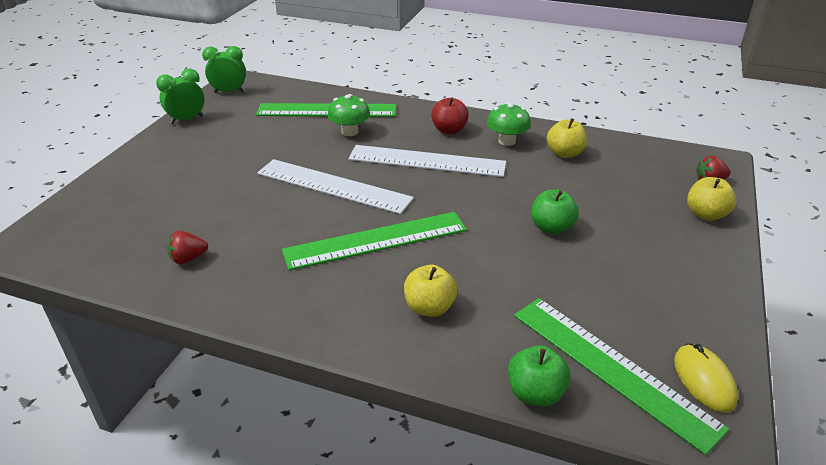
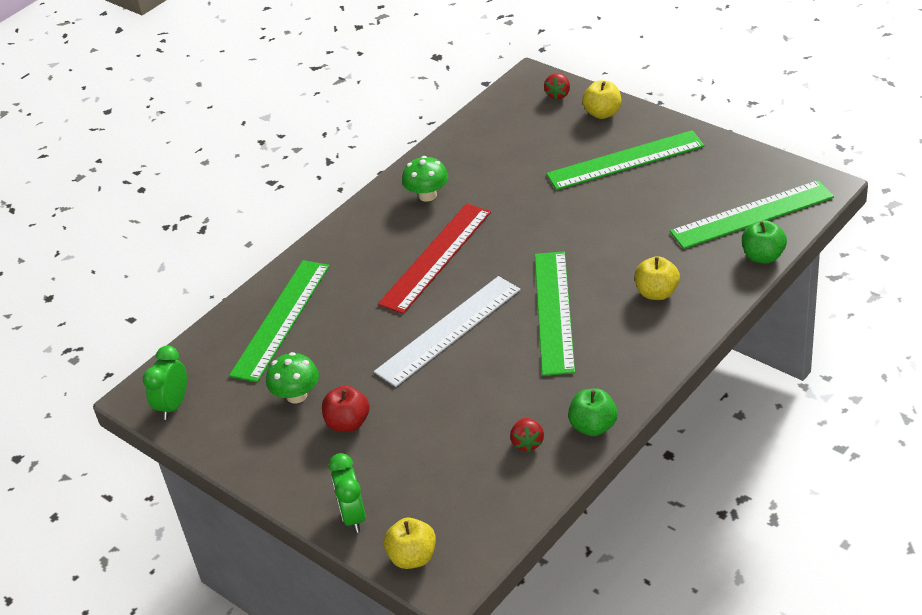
camera: 65 degrees left, 5 degrees up
green clock [156,69,205,124] -> green clock moved to [328,453,366,533]
green mushroom [327,94,370,136] -> green mushroom moved to [266,352,319,404]
white ruler [348,145,506,177] -> red ruler [378,204,491,314]
red apple [431,97,469,134] -> red apple moved to [322,386,370,432]
green apple [531,190,579,235] -> green apple moved to [568,389,618,436]
yellow apple [547,118,587,158] -> yellow apple moved to [384,518,436,569]
yellow mouse [674,344,738,412] -> none
none -> green ruler [546,130,704,190]

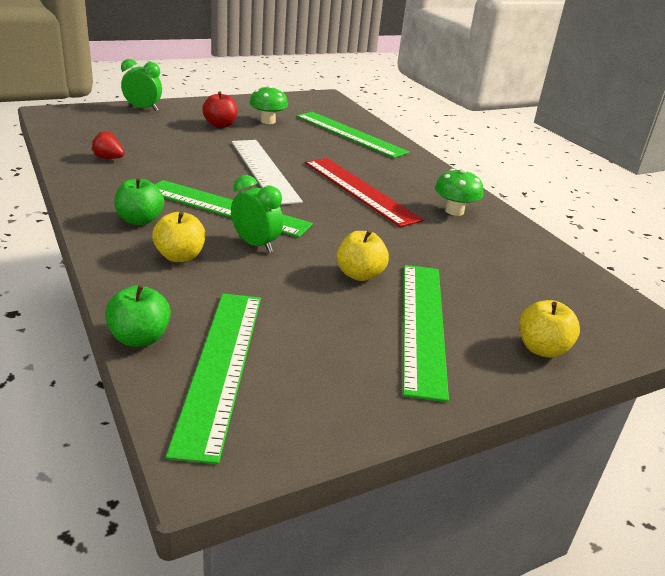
camera: 105 degrees right, 10 degrees down
green clock [143,346,187,420] -> green clock moved to [231,175,283,253]
yellow apple [384,518,436,569] -> yellow apple moved to [337,230,389,281]
red strawberry [544,73,570,99] -> none
green apple [568,389,618,436] -> green apple moved to [115,178,164,225]

